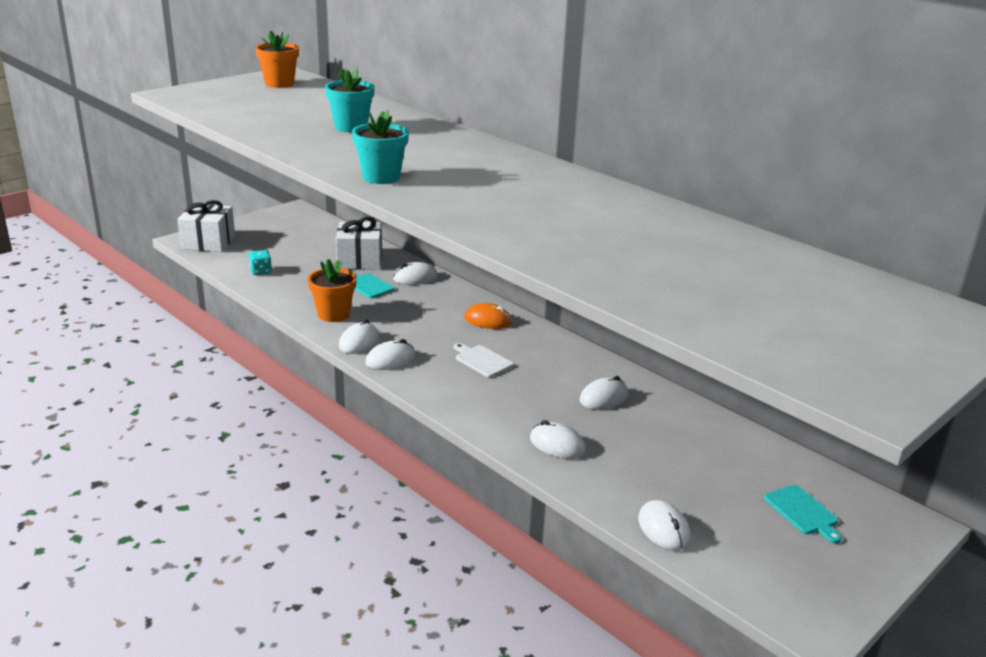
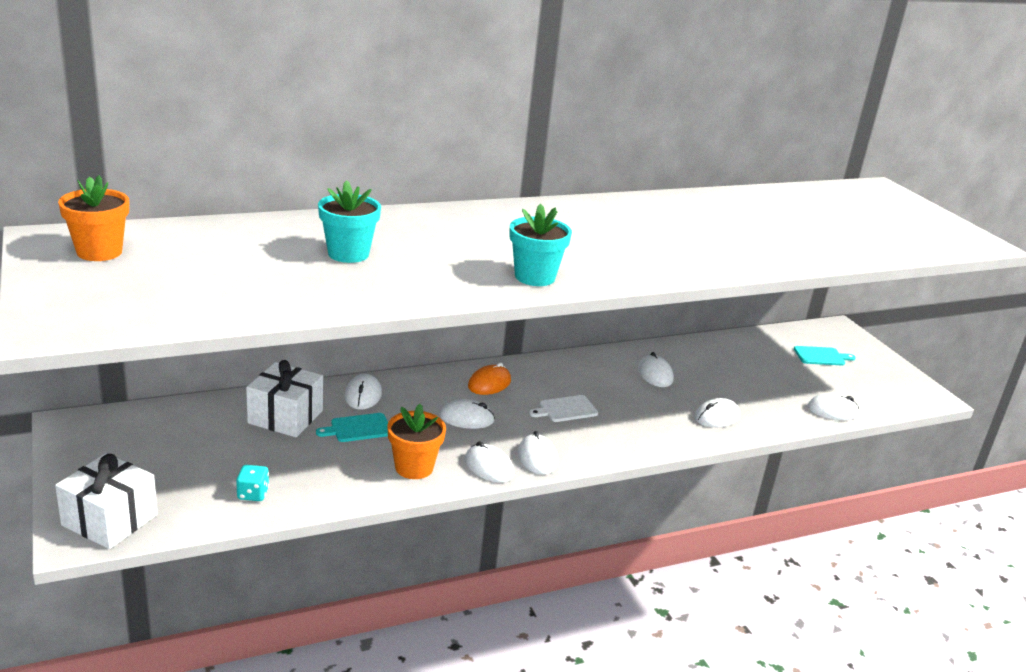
camera: 70 degrees left, 0 degrees up
none -> white mouse [440,399,495,429]

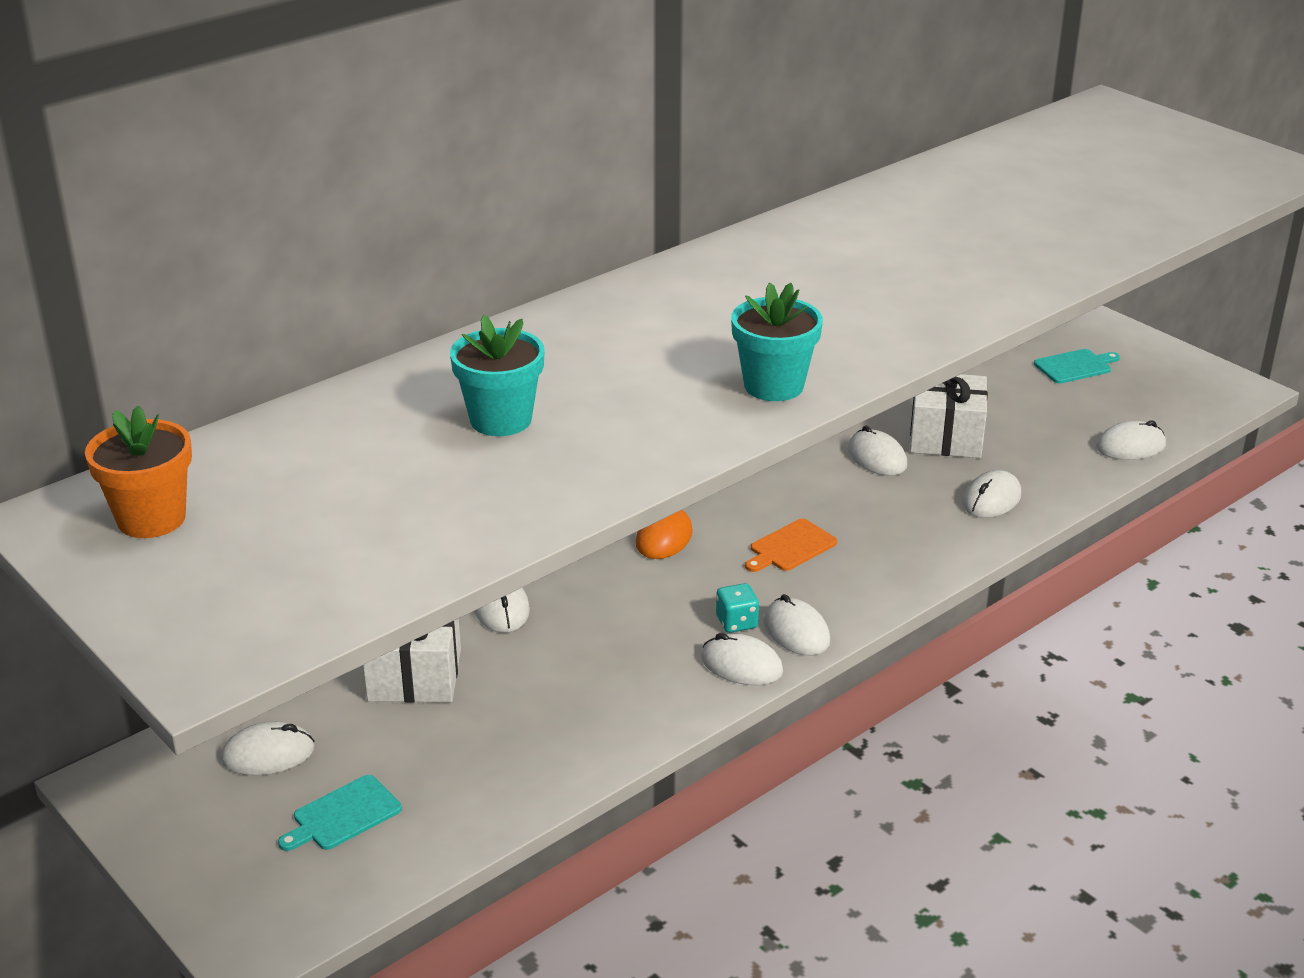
camera: 15 degrees left, 5 degrees up
white gift [55,453,158,549] -> white gift moved to [910,374,988,458]
turquoise dice [236,465,269,501] -> turquoise dice moved to [716,583,759,633]
turquoise cutting board [316,413,388,442] -> turquoise cutting board moved to [278,775,402,851]
orange flower pot [387,404,446,479] -> none
white mouse [440,399,495,429] -> white mouse moved to [221,721,315,775]
white cutting board [529,395,598,422] -> orange cutting board [745,519,837,572]

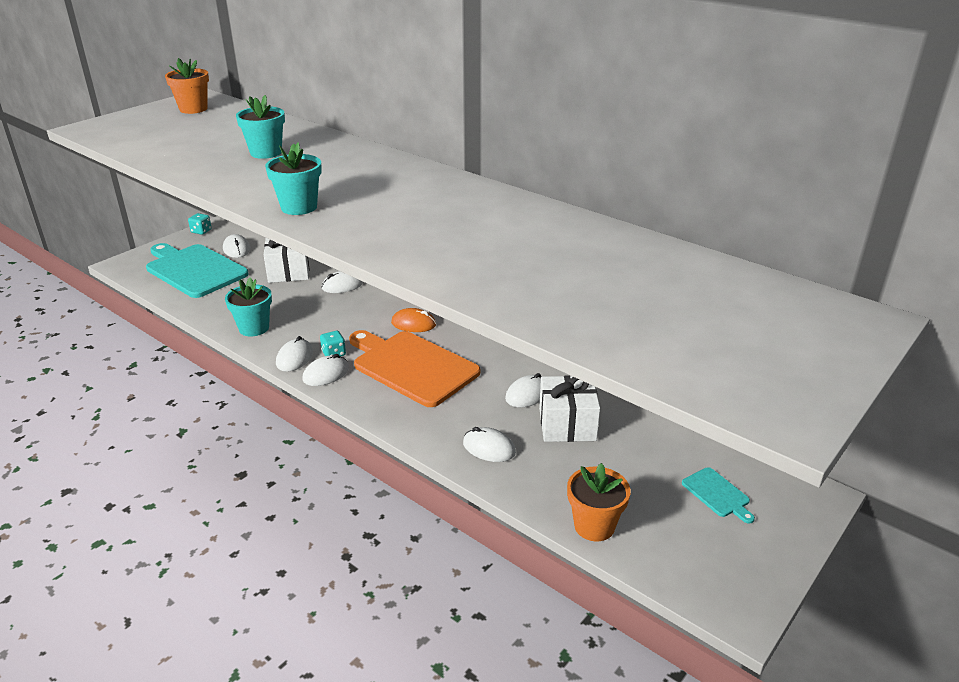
camera: 80 degrees right, 0 degrees up
turquoise cutting board [278,775,402,851] -> turquoise cutting board [146,243,249,298], size x2.31
orange cutting board [745,519,837,572] -> orange cutting board [349,330,480,407], size x2.31
white mouse [1096,420,1166,460] -> orange flower pot [567,463,631,542]
none -> turquoise dice [188,213,212,235]
none -> turquoise flower pot [225,277,272,336]

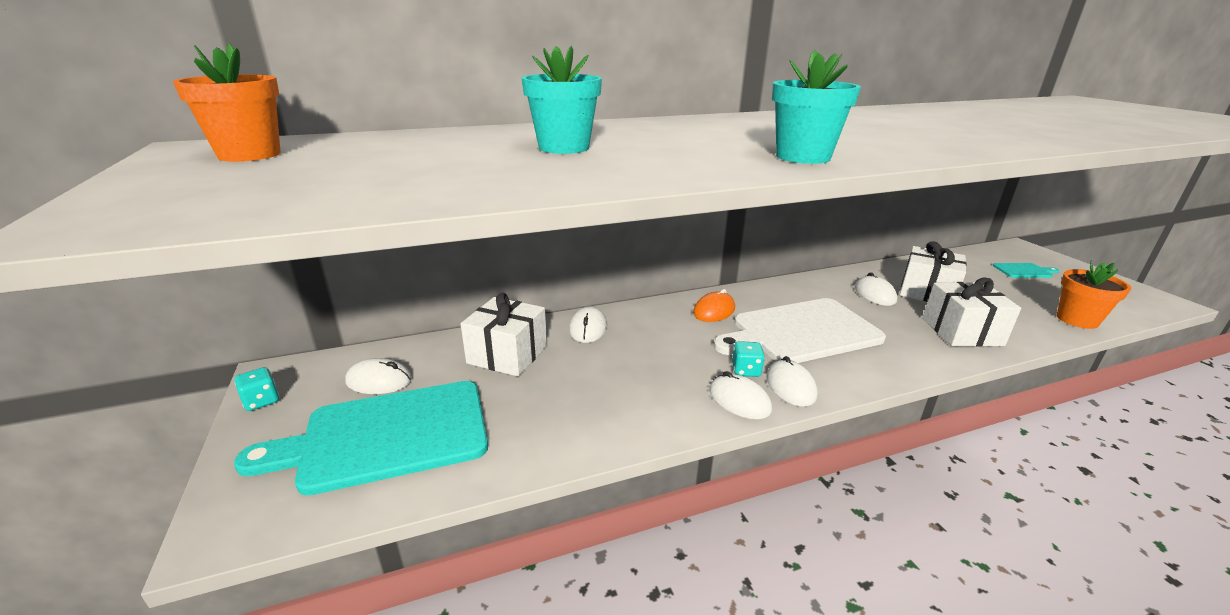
camera: 60 degrees left, 5 degrees down
turquoise flower pot [225,277,272,336] -> none
orange cutting board [349,330,480,407] -> white cutting board [713,298,886,363]
white mouse [463,427,516,462] -> white gift [922,277,1021,347]

